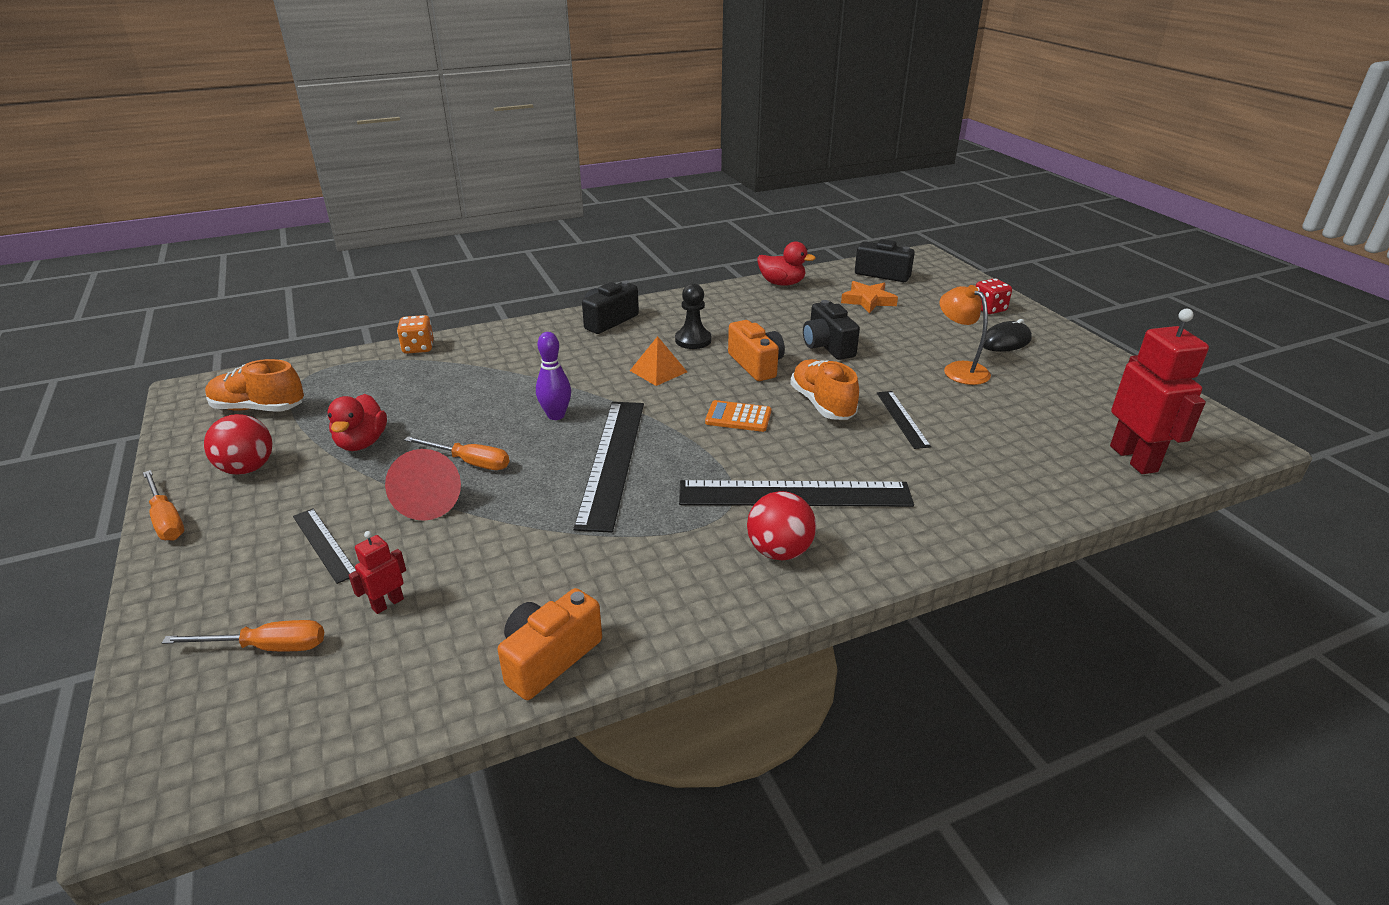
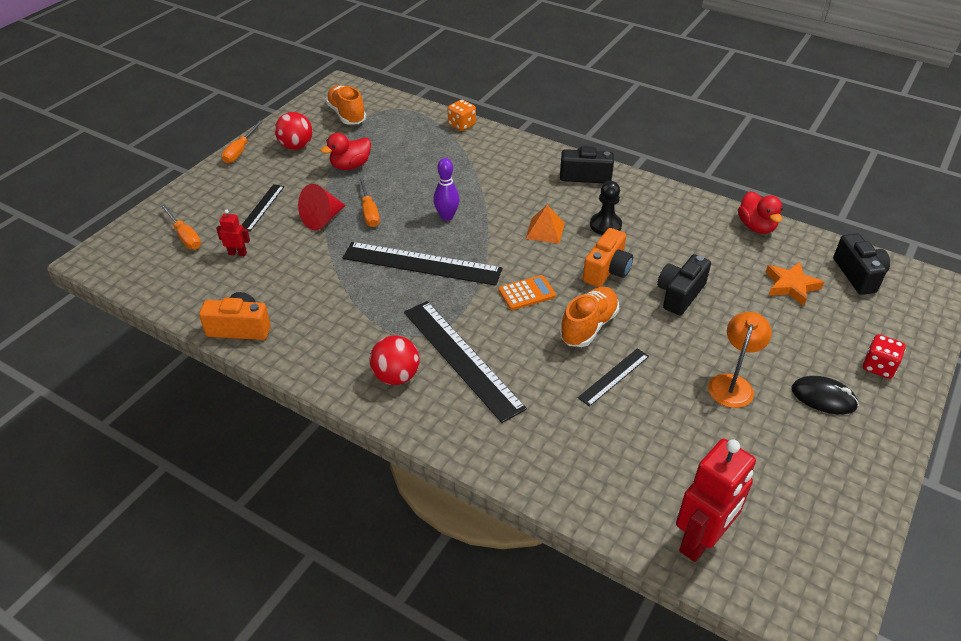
camera: 55 degrees right, 10 degrees up
black ruler [573,402,644,533] -> black ruler turned 45 degrees clockwise [343,242,503,286]
orange calculator [705,400,771,432] -> orange calculator turned 90 degrees clockwise [499,275,556,310]

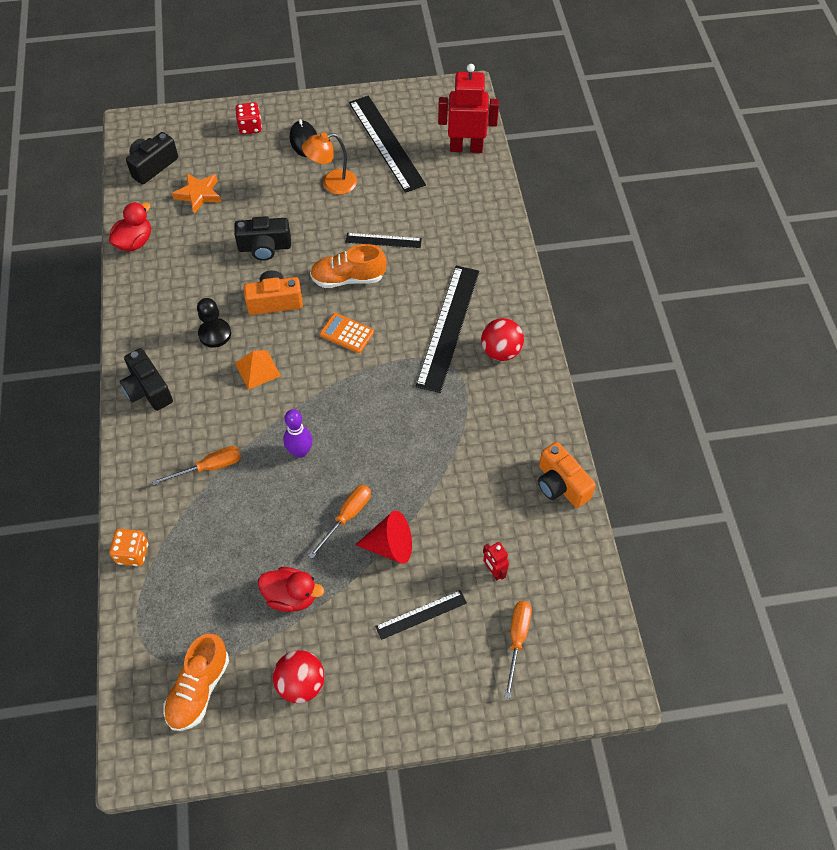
camera: 130 degrees left, 15 degrees up
orange screwdriver [221,121,263,163] -> orange screwdriver moved to [152,446,241,485]
black ruler [343,242,503,286] -> black ruler moved to [349,96,426,193]

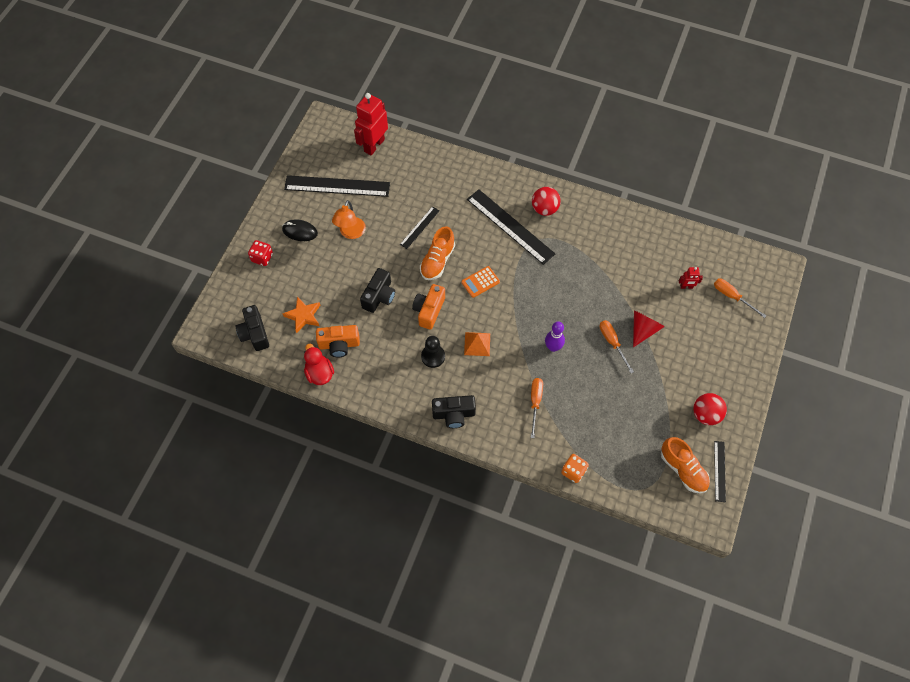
camera: 60 degrees left, 5 degrees up
red duck [258,567,324,612] -> none
black ruler [375,590,467,640] -> black ruler moved to [714,441,726,502]
orange camera [538,442,596,508] -> orange camera moved to [316,325,360,357]

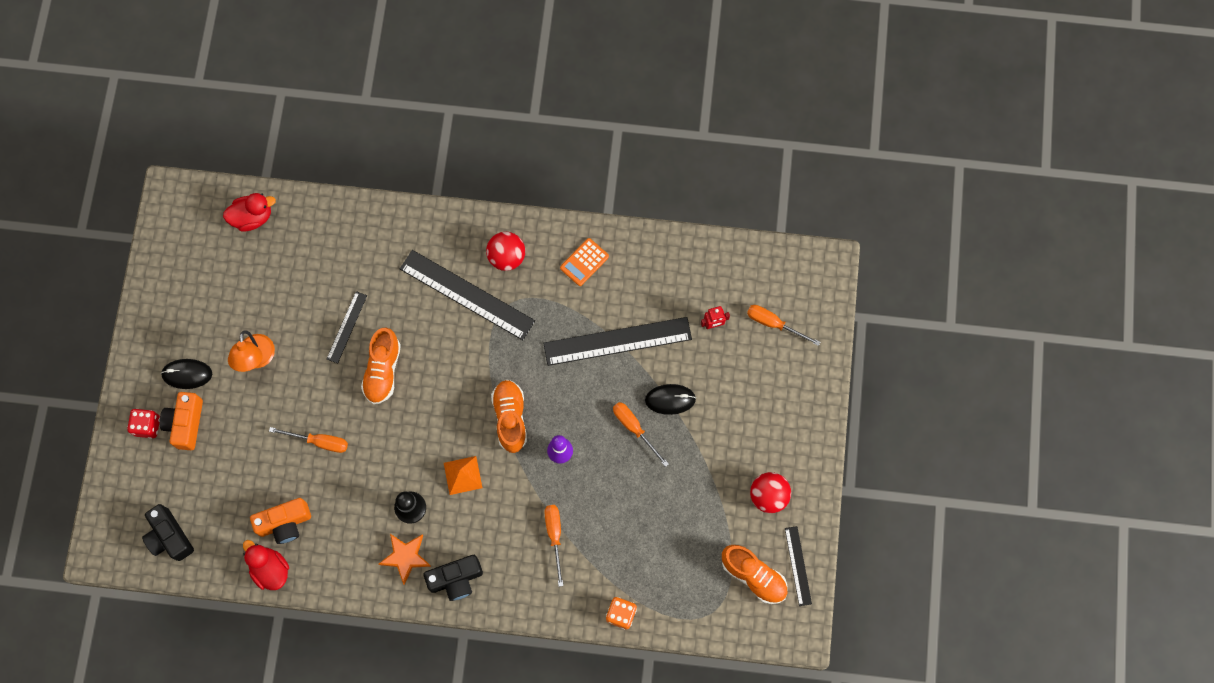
camera: 15 degrees left, 10 degrees up
orange star [283,296,320,333] -> orange star moved to [379,534,431,585]
black ruler [284,175,390,197] -> black ruler moved to [543,317,692,366]
red robot [354,93,388,155] -> red duck [223,193,276,232]
black camera [360,268,395,313] -> orange screwdriver [269,427,348,453]
orange camera [412,284,445,330] -> orange camera moved to [159,392,203,450]
orange calculator [462,266,500,298] -> orange calculator moved to [560,238,609,286]
red cone [633,310,665,348] -> black mouse [645,384,696,415]
none -> orange shoe [491,380,527,453]

